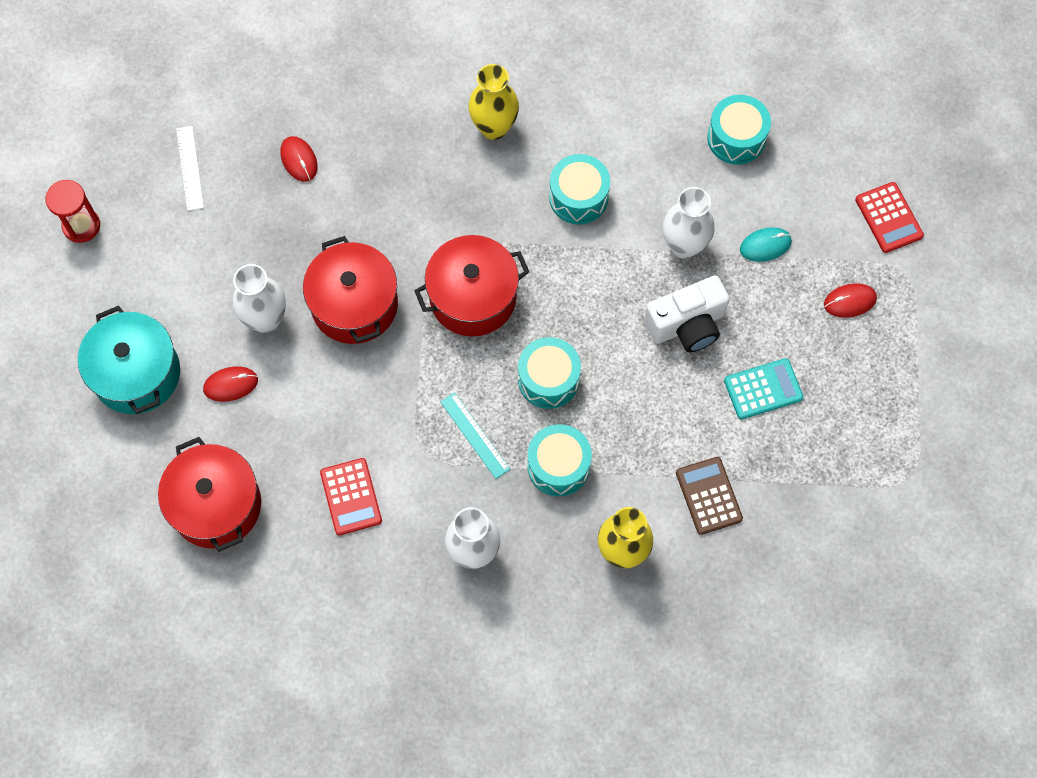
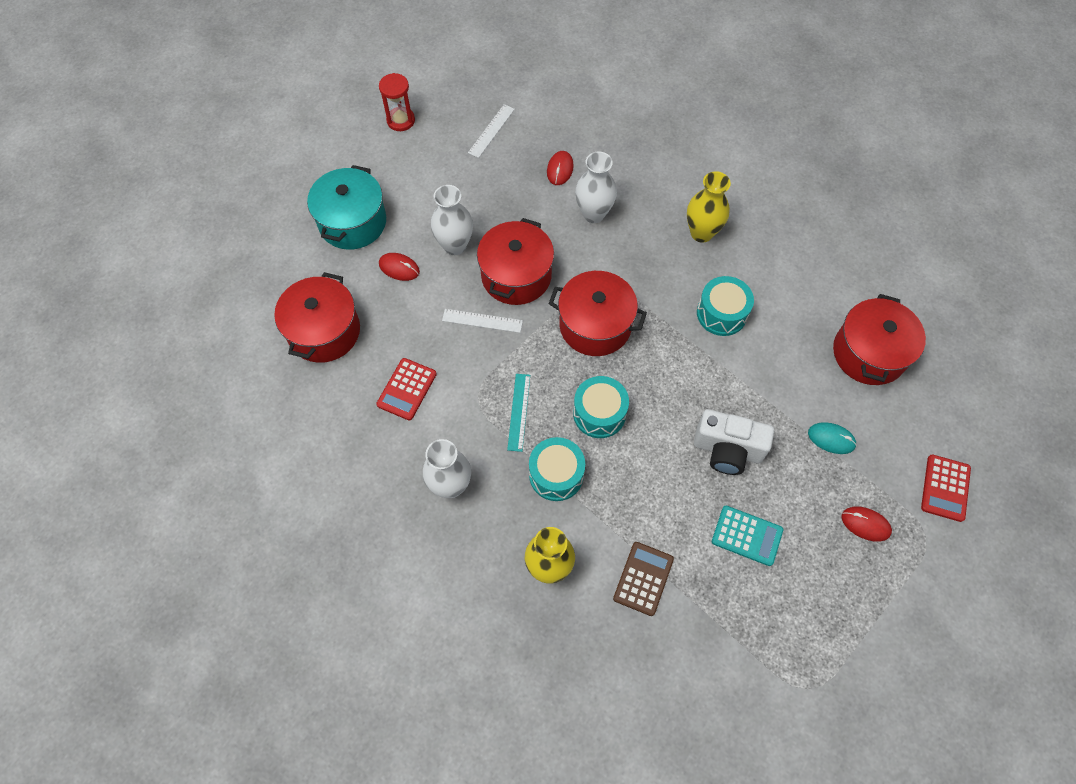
camera: 40 degrees right, 5 degrees down
white vase [663,187,715,259] -> white vase moved to [575,151,617,223]
turquoise drum [707,95,771,165] -> red pot [833,294,926,385]
none -> white ruler [442,309,523,333]

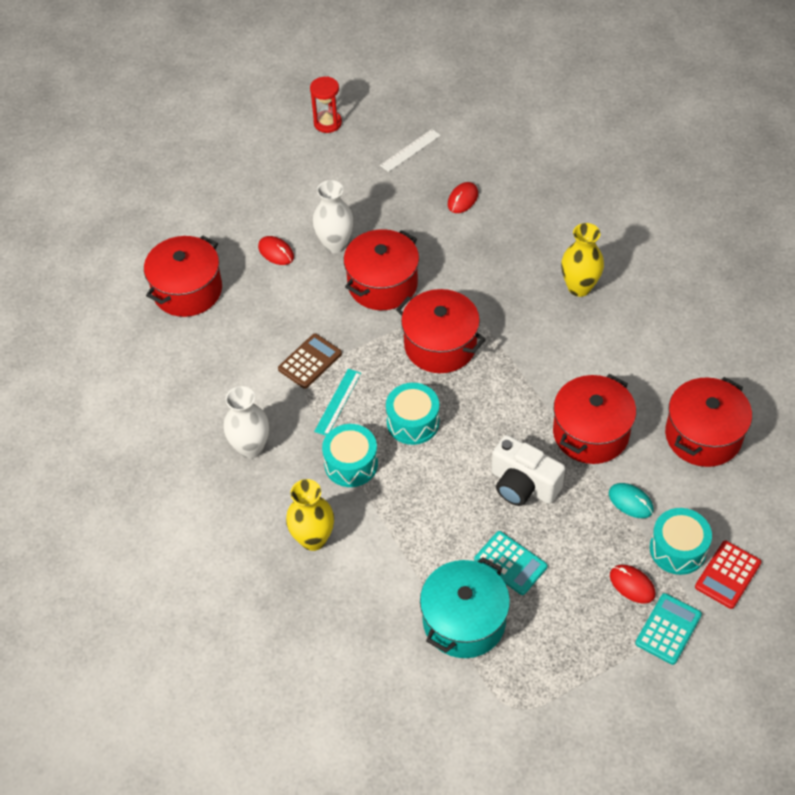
camera: 20 degrees right, 10 degrees down
turquoise pot [307,165,386,250] -> turquoise pot moved to [420,557,510,658]
red calculator [376,358,437,421] -> none
white ruler [442,309,523,333] -> none
white vase [575,151,617,223] -> none
brown calculator [613,542,674,616] -> brown calculator moved to [278,333,342,389]
turquoise drum [697,276,754,336] -> turquoise drum moved to [650,508,712,575]
none -> red pot [553,374,636,464]
none -> turquoise calculator [635,593,702,665]

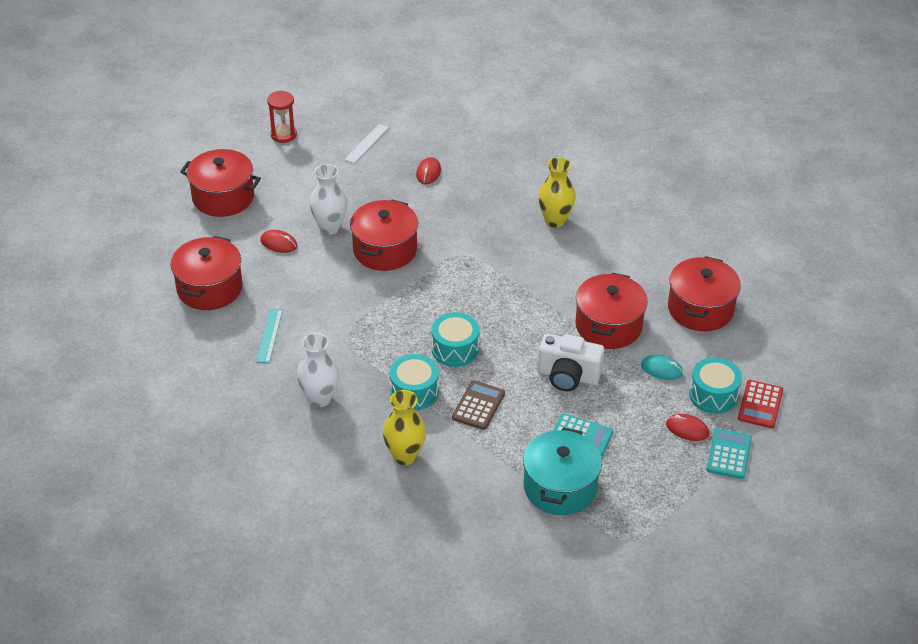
camera: 20 degrees left, 10 degrees down
brown calculator [278,333,342,389] -> brown calculator moved to [452,380,505,430]
turquoise ruler [314,369,361,436] -> turquoise ruler moved to [256,309,283,363]
red pot [396,289,486,373] -> red pot moved to [180,149,261,217]

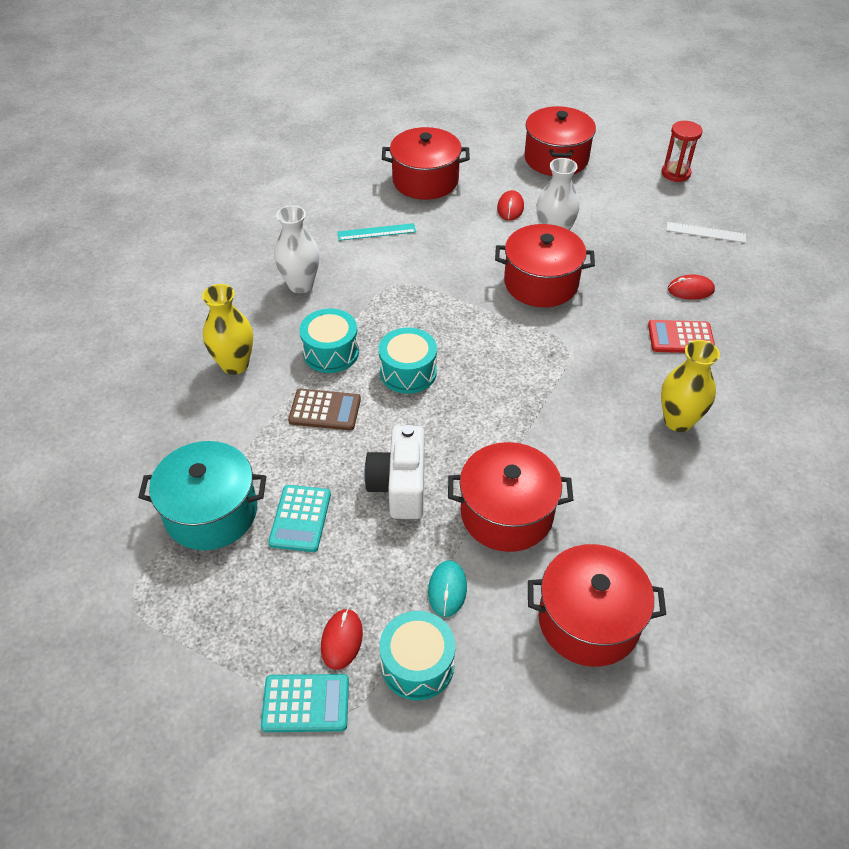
camera: 75 degrees right, 5 degrees up
red calculator [738,380,783,428] -> red calculator moved to [648,320,715,353]

